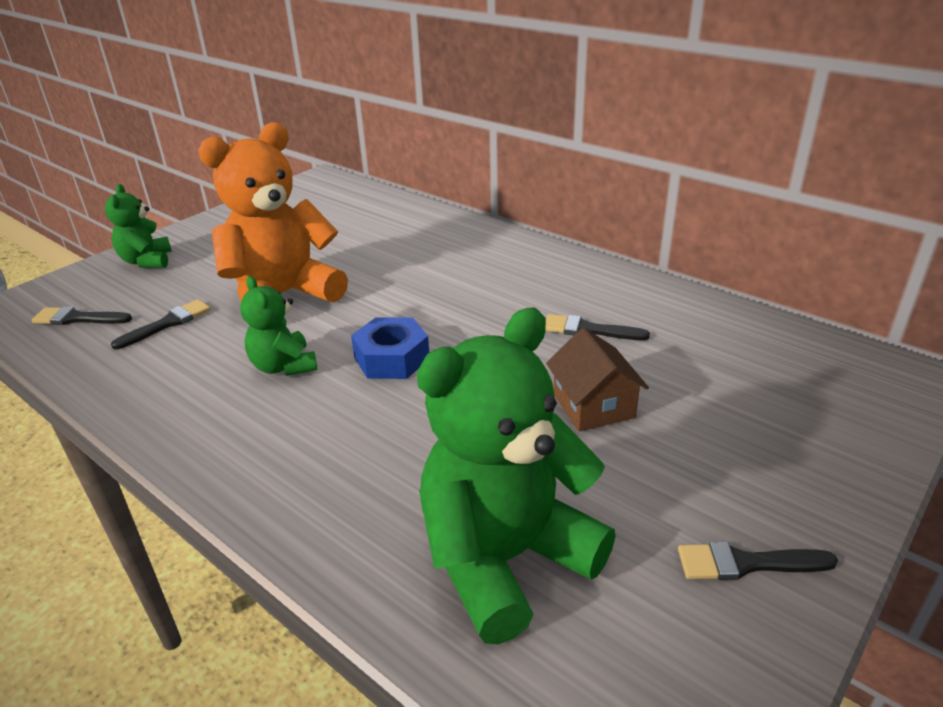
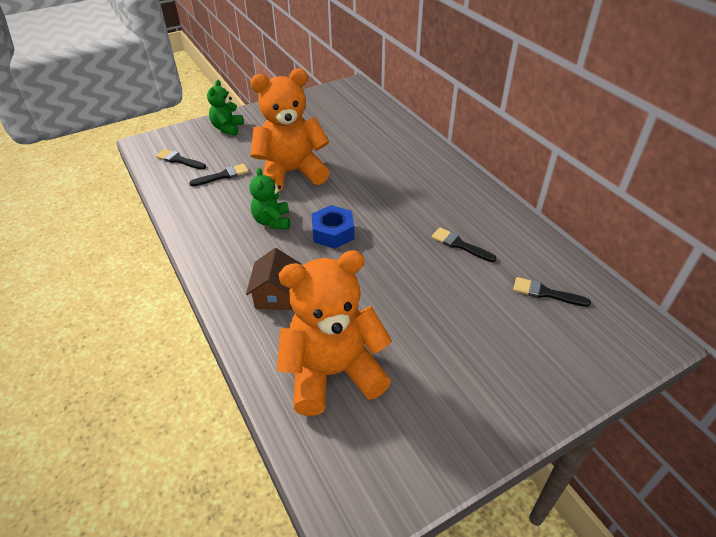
camera: 20 degrees right, 10 degrees up
green teddy bear [417,308,616,645] -> orange teddy bear [277,250,392,416]
brown house [546,328,649,431] -> brown house moved to [246,248,301,310]
black brush [678,542,838,580] -> black brush moved to [513,277,591,307]

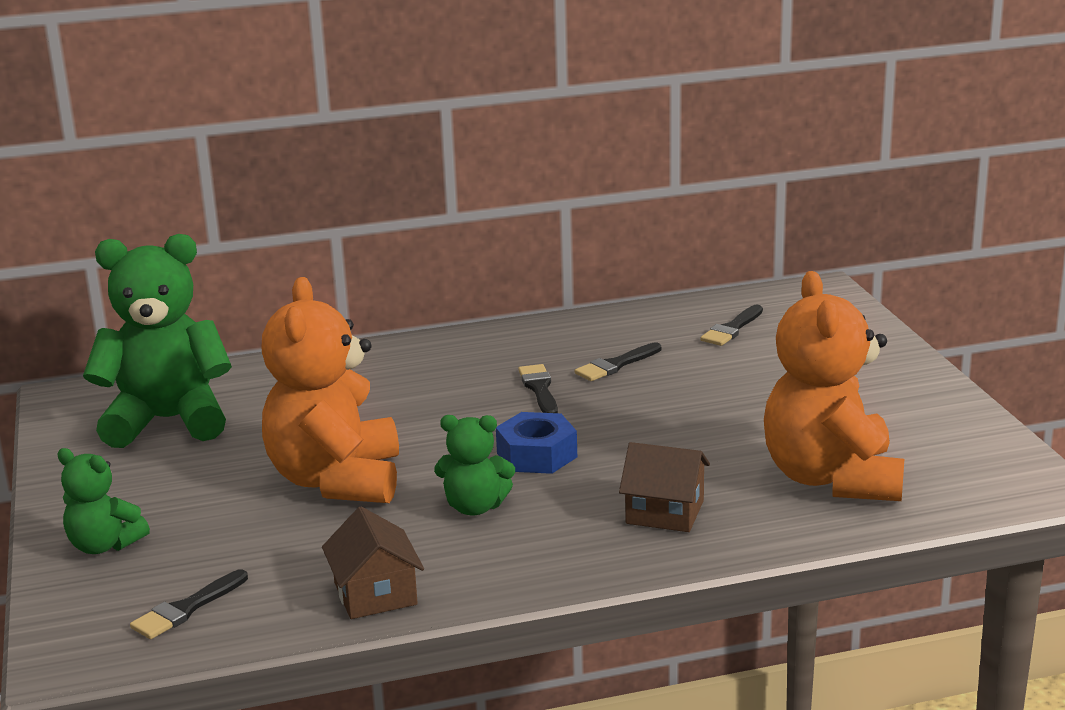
camera: 75 degrees left, 20 degrees down
black brush [189,164,249,186] -> black brush moved to [518,364,558,413]
none -> green teddy bear [83,234,232,448]
none -> brown house [322,506,424,619]

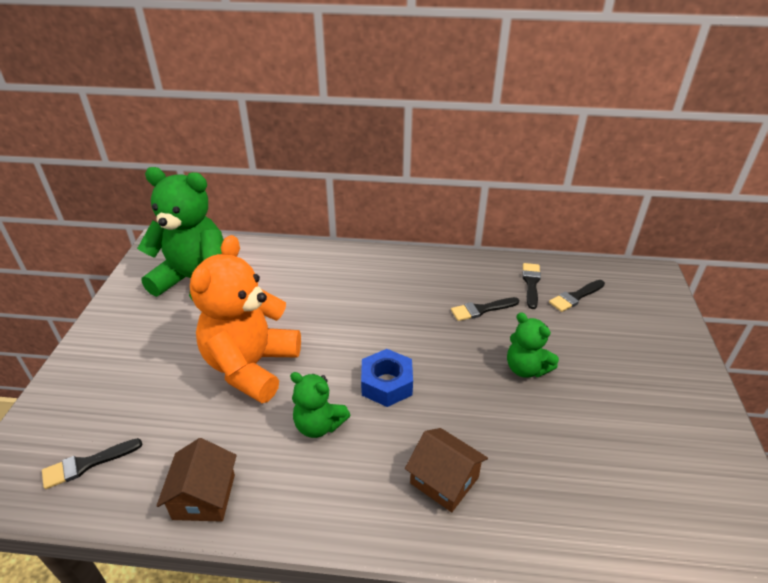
camera: 20 degrees right, 15 degrees up
green teddy bear [57,448,150,554] -> green teddy bear moved to [507,312,559,378]
black brush [518,364,558,413] -> black brush moved to [522,263,541,309]
orange teddy bear [764,271,904,501] -> none

